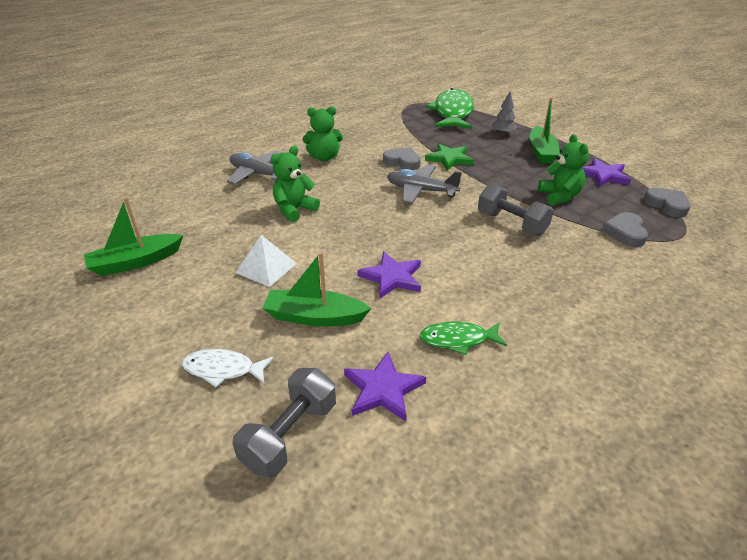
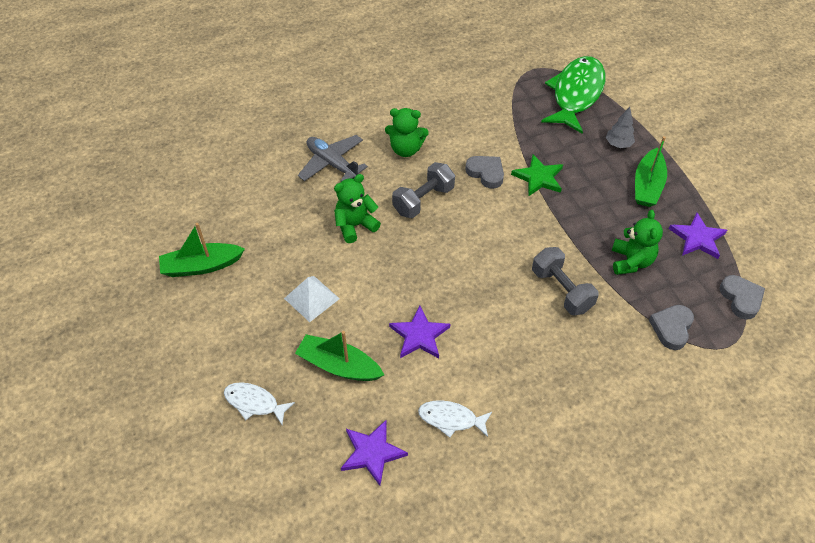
camera: 15 degrees right, 15 degrees up
grey dumbbell [232,368,336,478] -> grey dumbbell moved to [392,162,455,218]
grey plane [387,164,462,204] -> none
green fish [420,321,507,355] -> white fish [418,400,492,438]

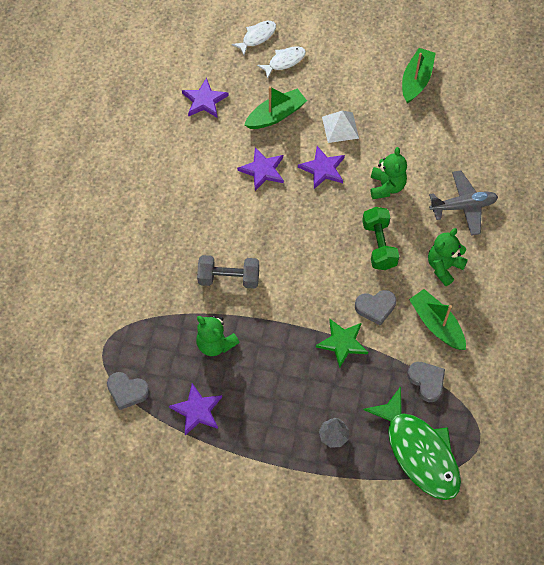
camera: 125 degrees right, 10 degrees up
grey dumbbell [392,162,455,218] -> green dumbbell [362,207,399,270]
white fish [418,400,492,438] -> white fish moved to [231,21,276,55]
green boat [635,136,667,207] -> green boat moved to [409,289,466,350]
grey heart [649,305,694,350] -> grey heart moved to [407,362,445,402]
none -> purple star [298,146,345,189]

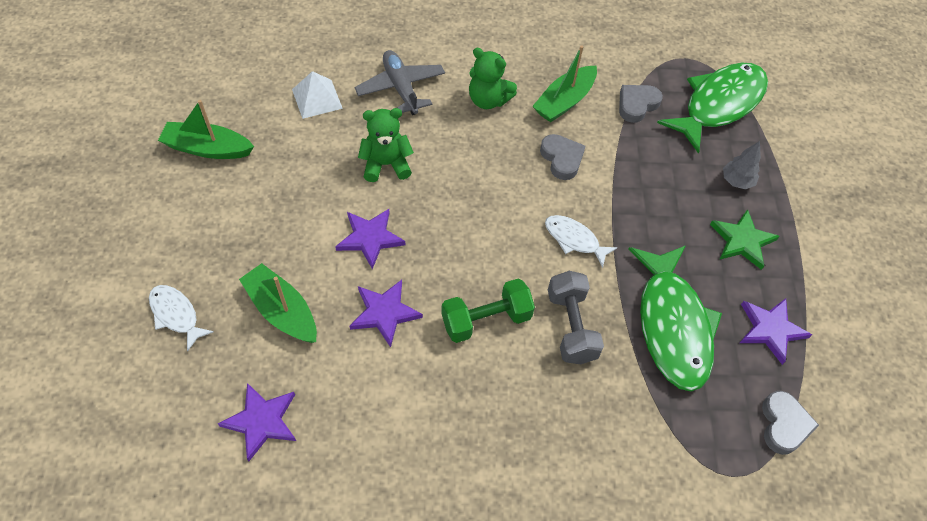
camera: 105 degrees left, 5 degrees down
green teddy bear [196,316,240,356] -> green fish [628,246,722,391]
white fish [231,21,276,55] -> white fish moved to [545,215,617,268]
green star [316,319,368,368] -> green star moved to [710,209,780,270]
white pyramid [322,110,359,143] -> white pyramid moved to [292,71,343,119]
green dumbbell [362,207,399,270] -> green dumbbell moved to [441,279,535,343]

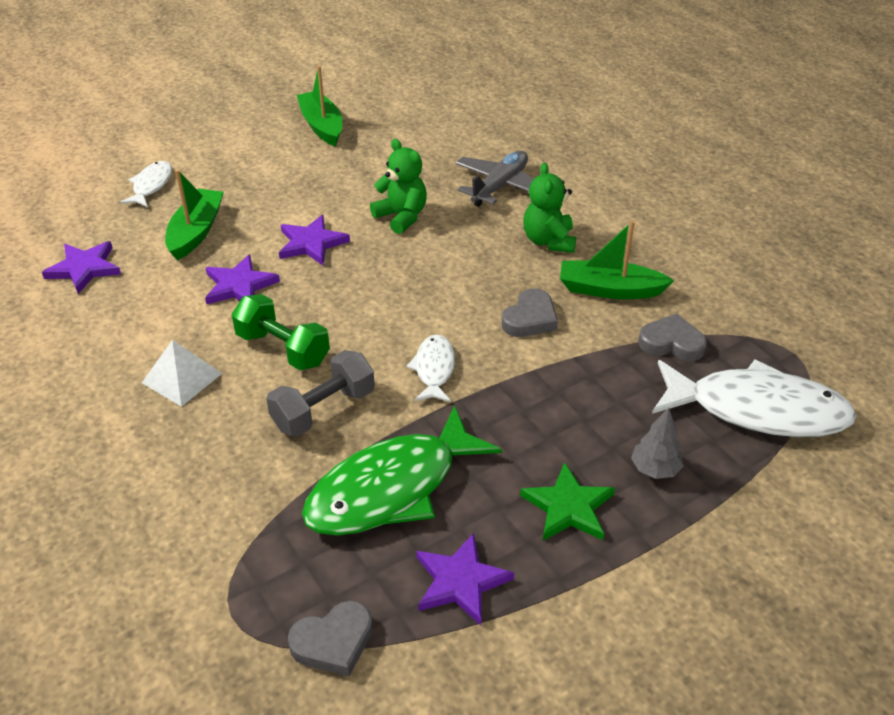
camera: 60 degrees right, 15 degrees down
white pyramid [292,71,343,119] -> white pyramid moved to [142,340,222,407]
green fish [657,63,768,154] -> white fish [652,359,857,437]

